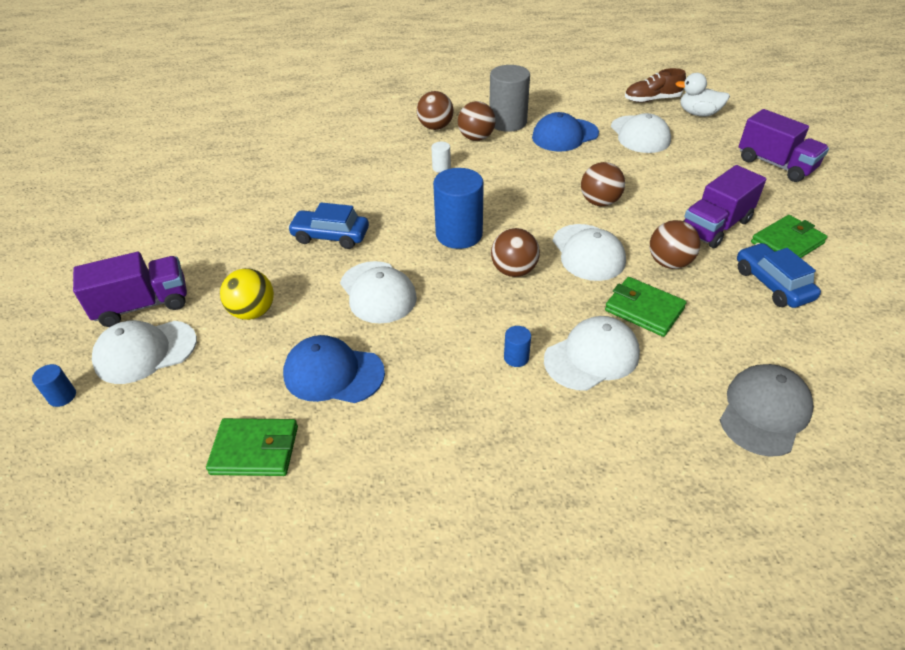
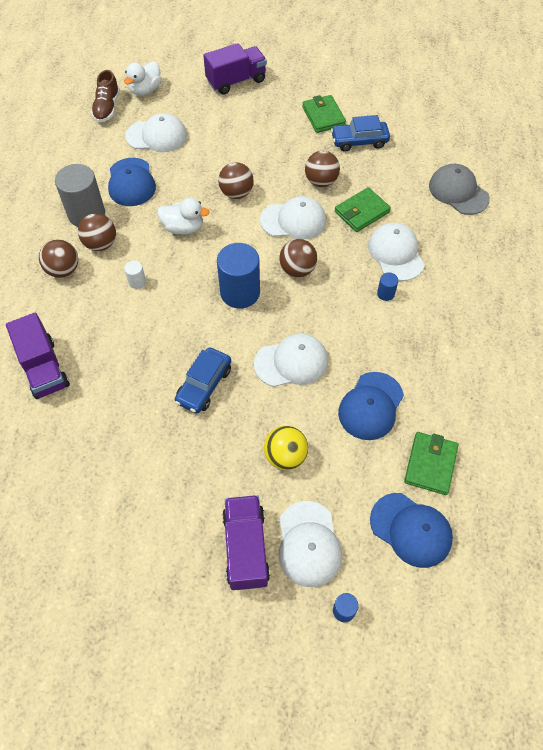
camera: 75 degrees left, 15 degrees up
purple truck [684,165,766,248] -> purple truck moved to [6,313,70,399]
none -> white duck [157,198,210,235]
none -> blue cap [370,493,453,568]

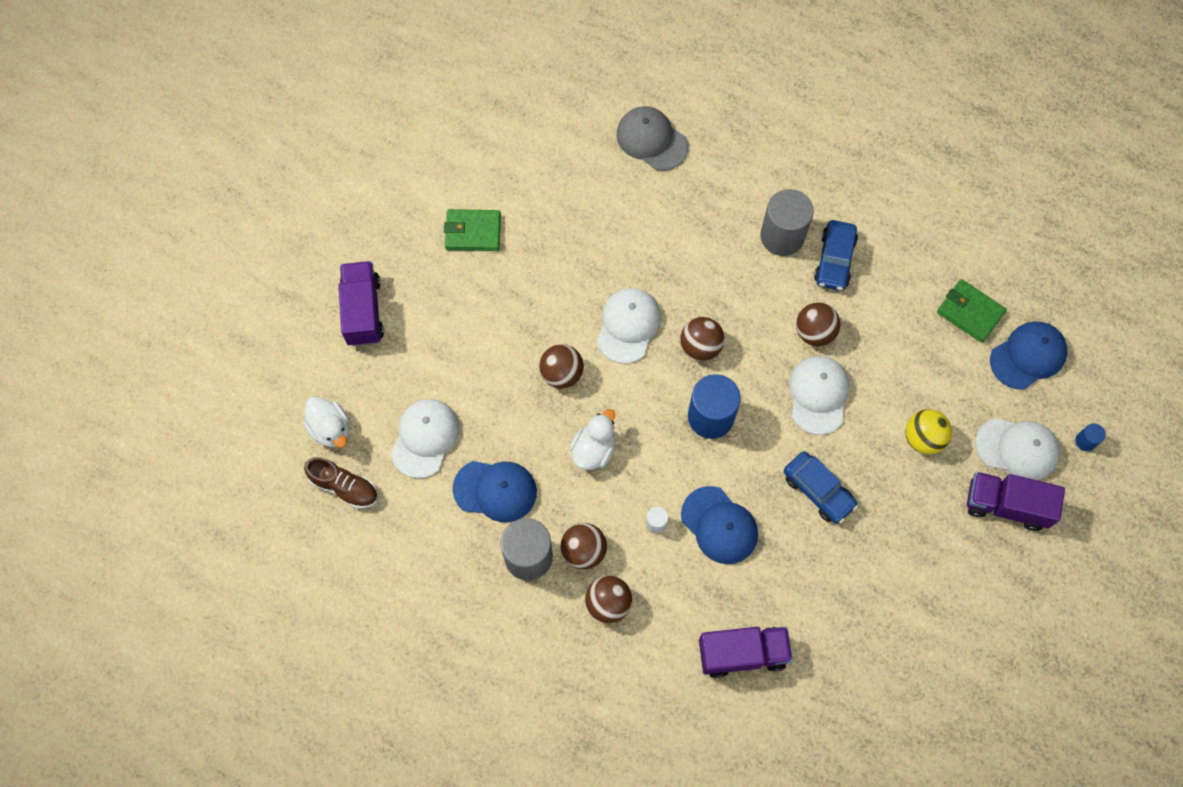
camera: 70 degrees left, 10 degrees up
brown ball [305,151,340,187] -> brown ball moved to [796,303,840,346]
blue car [331,115,390,152] -> blue car moved to [814,220,858,291]
green wallet [335,187,391,232] -> none
blue cap [338,372,404,440] -> blue cap moved to [681,486,758,564]
white cap [368,223,424,281] -> none
blue cylinder [377,273,398,301] -> none
grey cap [429,164,490,215] -> grey cap turned 60 degrees clockwise [616,106,688,171]
none -> grey cylinder [760,189,814,256]

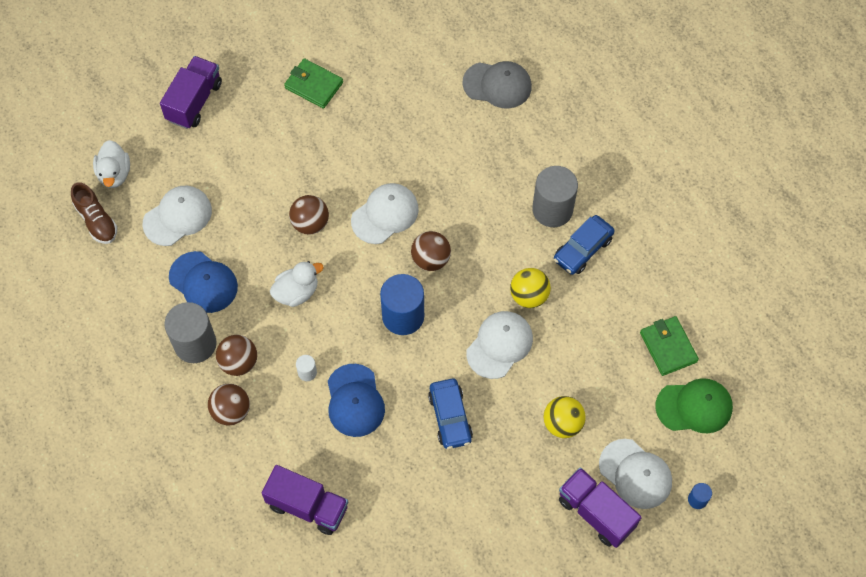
camera: 30 degrees right, 5 degrees down
grey cap [616,106,688,171] -> grey cap turned 120 degrees clockwise [462,61,532,109]
brown ball [796,303,840,346] -> yellow ball [510,268,551,308]
blue cap [990,321,1068,389] -> green cap [656,378,733,433]

